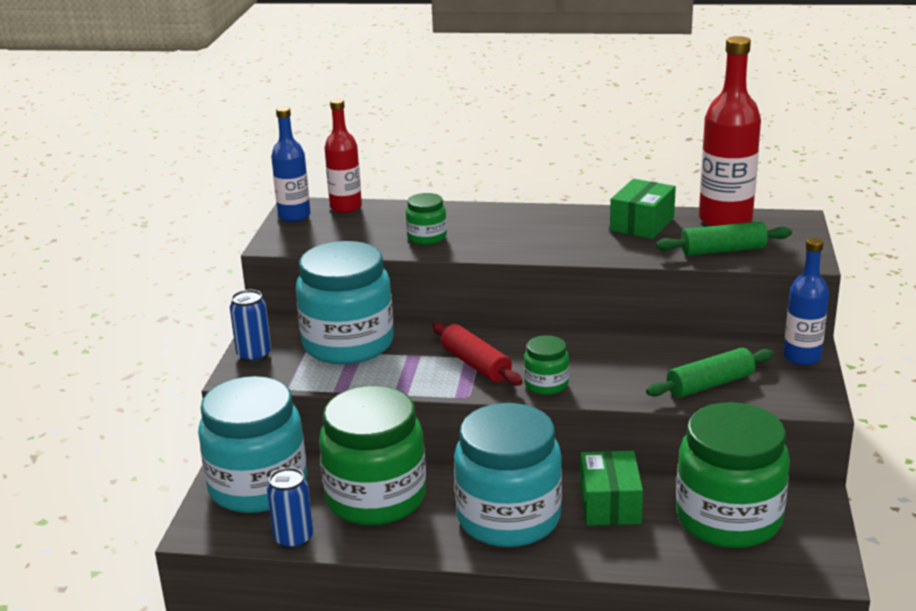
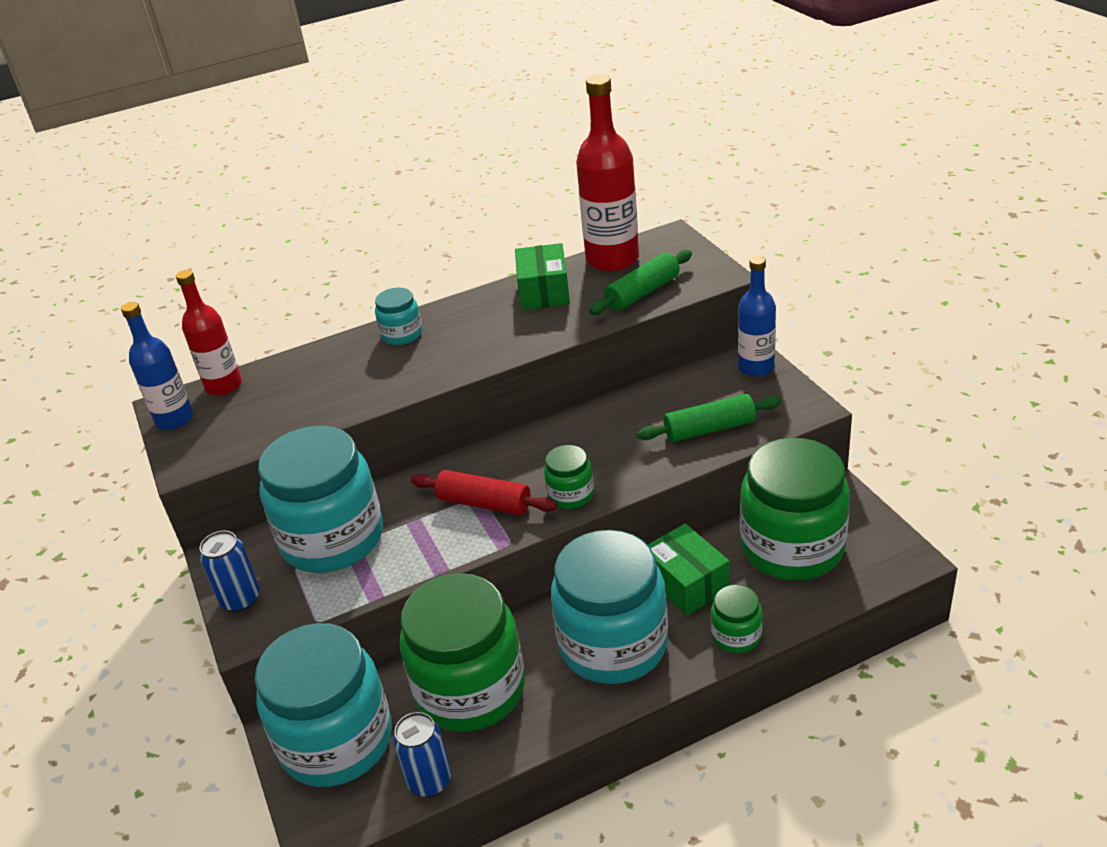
camera: 30 degrees left, 10 degrees up
green jar [406,193,447,245] -> green jar moved to [711,585,762,653]
green rolling pin [646,348,774,398] -> green rolling pin turned 45 degrees clockwise [637,394,782,442]
none -> turquoise jar [375,288,422,345]

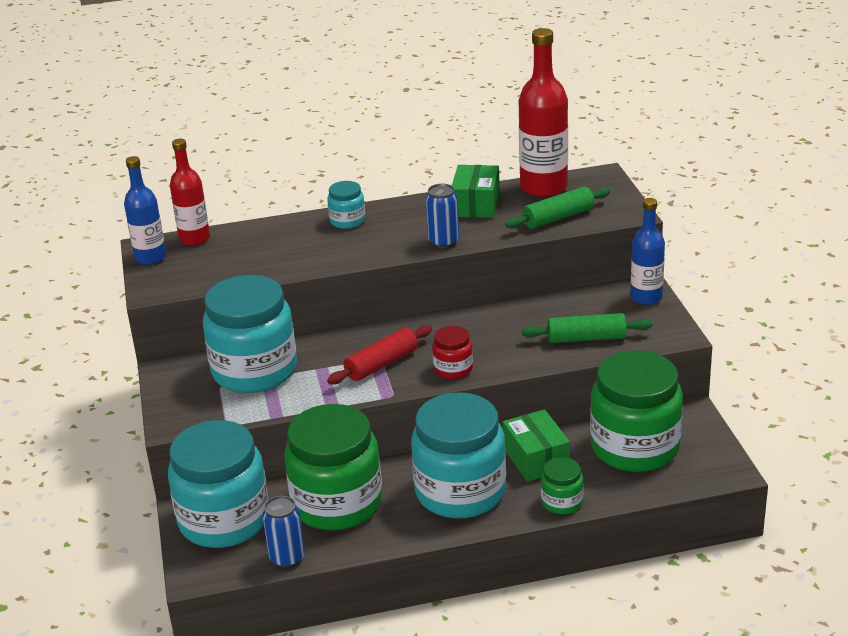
camera: 10 degrees right, 5 degrees down
blue can [200,530,260,612] -> blue can moved to [426,184,459,249]
red rolling pin [411,470,557,515] -> red rolling pin turned 75 degrees counterclockwise [327,325,432,385]
green jar [544,445,594,509] -> red jar [432,326,473,379]

